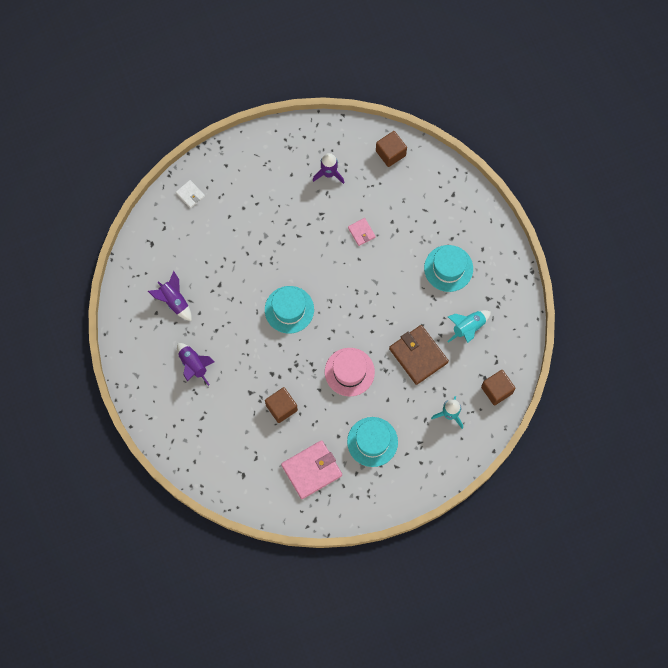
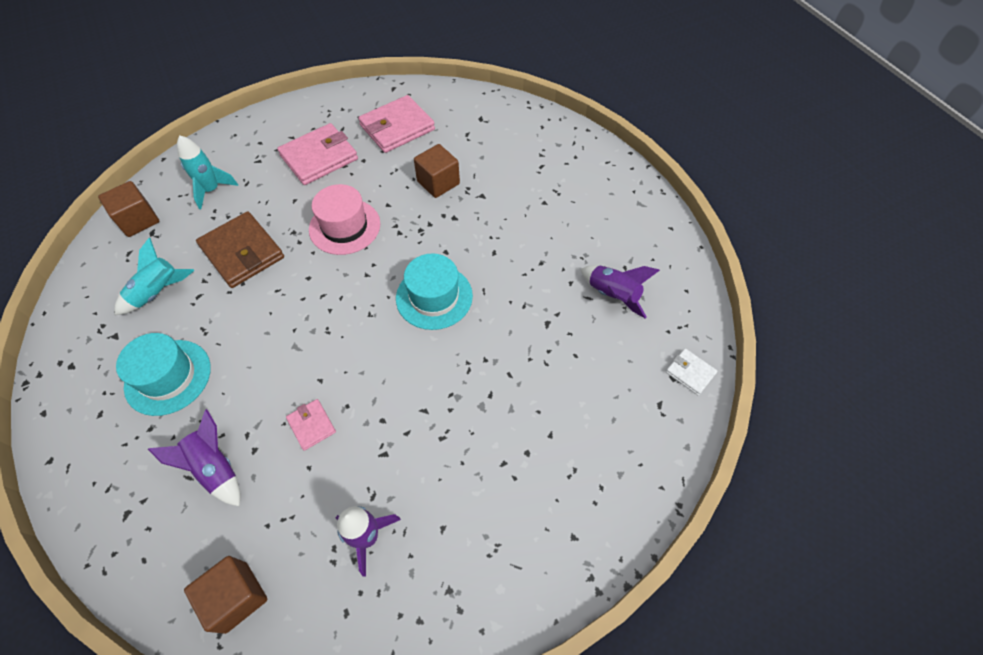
camera: 175 degrees right, 15 degrees down
white wallet [176,180,205,208] -> white wallet moved to [666,348,717,395]
purple rocket [177,343,215,386] -> purple rocket moved to [148,409,240,507]
turquoise hat [347,417,398,467] -> pink wallet [277,123,358,185]

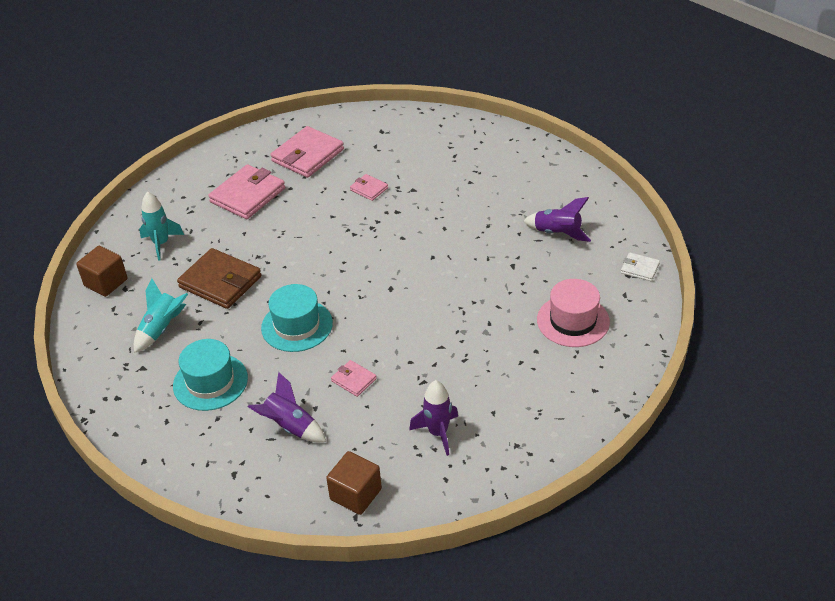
camera: 15 degrees left, 15 degrees down
pink hat [309,184,380,255] -> pink hat moved to [537,279,610,347]
turquoise hat [396,253,473,330] -> turquoise hat moved to [261,284,333,352]
brown cube [414,144,460,198] -> pink wallet [350,174,388,201]

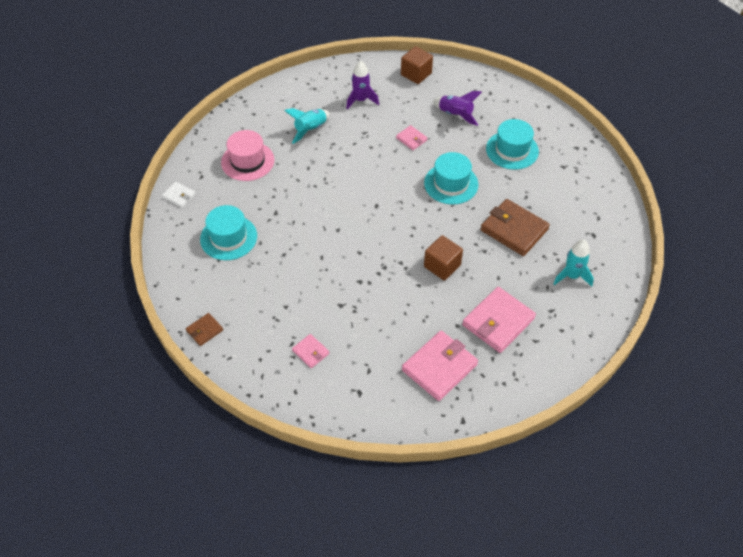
camera: 175 degrees left, 10 degrees up
brown cube [76,246,128,297] -> brown cube moved to [424,235,463,281]
turquoise rocket [134,278,188,353] -> turquoise rocket moved to [284,108,330,144]
pink wallet [350,174,388,201] -> pink wallet moved to [292,334,329,368]
purple rocket [523,197,591,242] -> turquoise hat [200,205,257,260]
none -> brown wallet [186,313,223,346]

